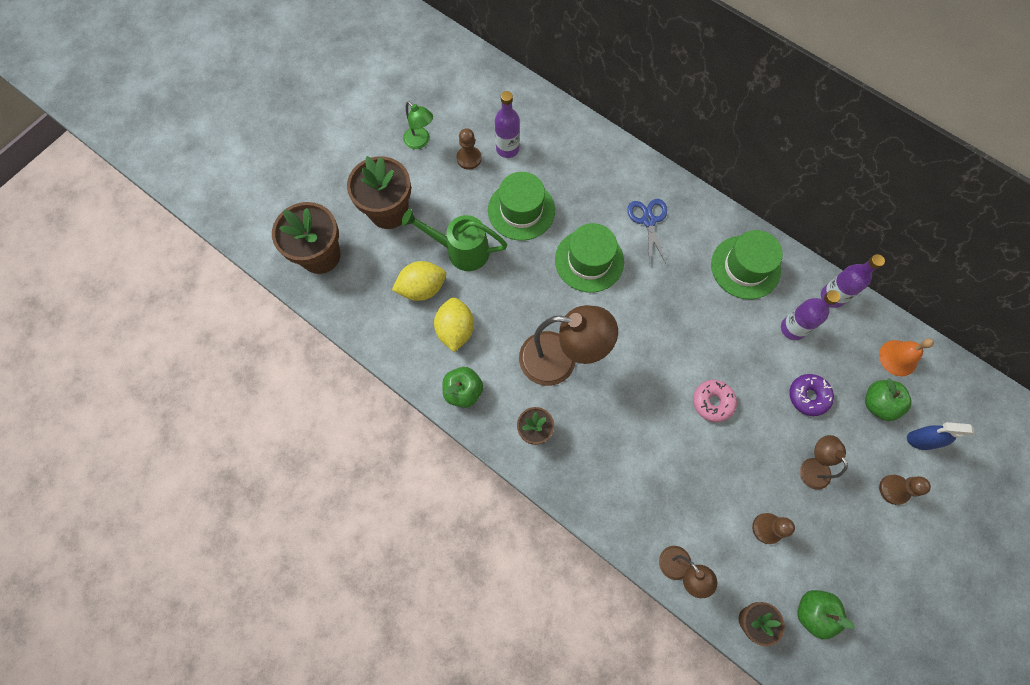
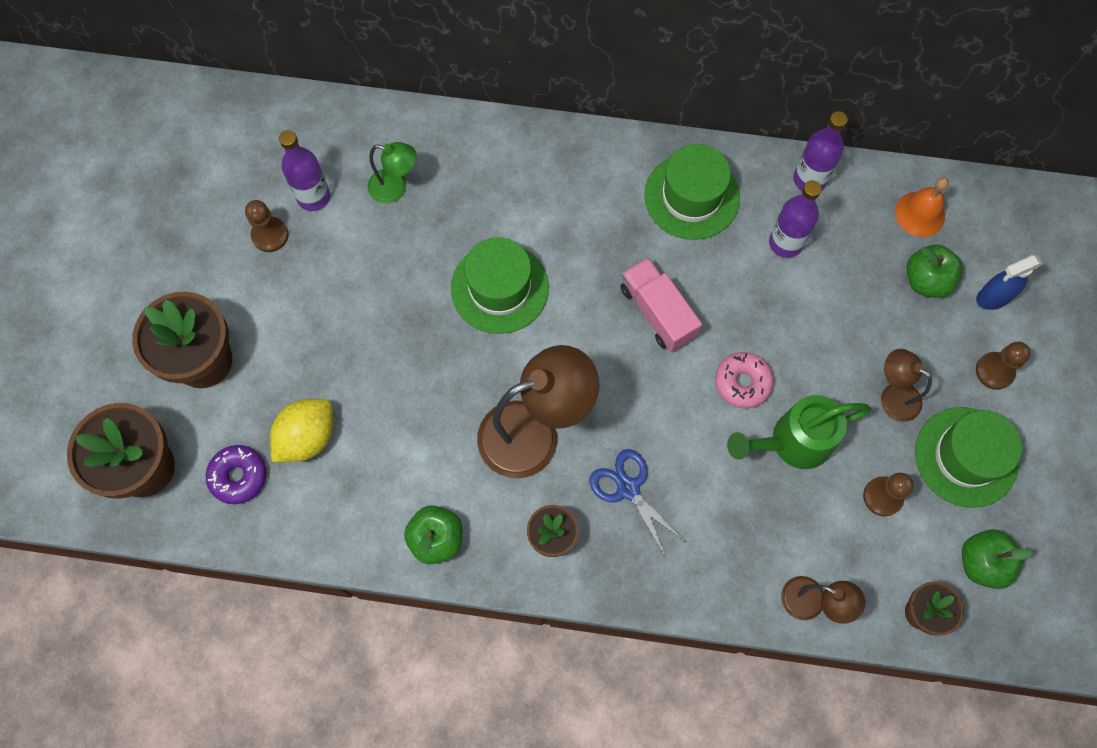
camera: 30 degrees left, 0 degrees up
green watering can [402,209,507,271] -> green watering can moved to [727,395,871,469]
green lamp [403,101,433,149] -> green lamp moved to [367,142,417,204]
yellow lemon [434,297,474,352] -> none
green hat [488,172,555,241] -> green hat moved to [915,407,1022,508]
blue scissors [627,199,667,266] -> blue scissors moved to [590,449,687,558]
purple donut [789,374,834,416] -> purple donut moved to [206,445,266,504]
none -> pink truck [620,257,702,352]

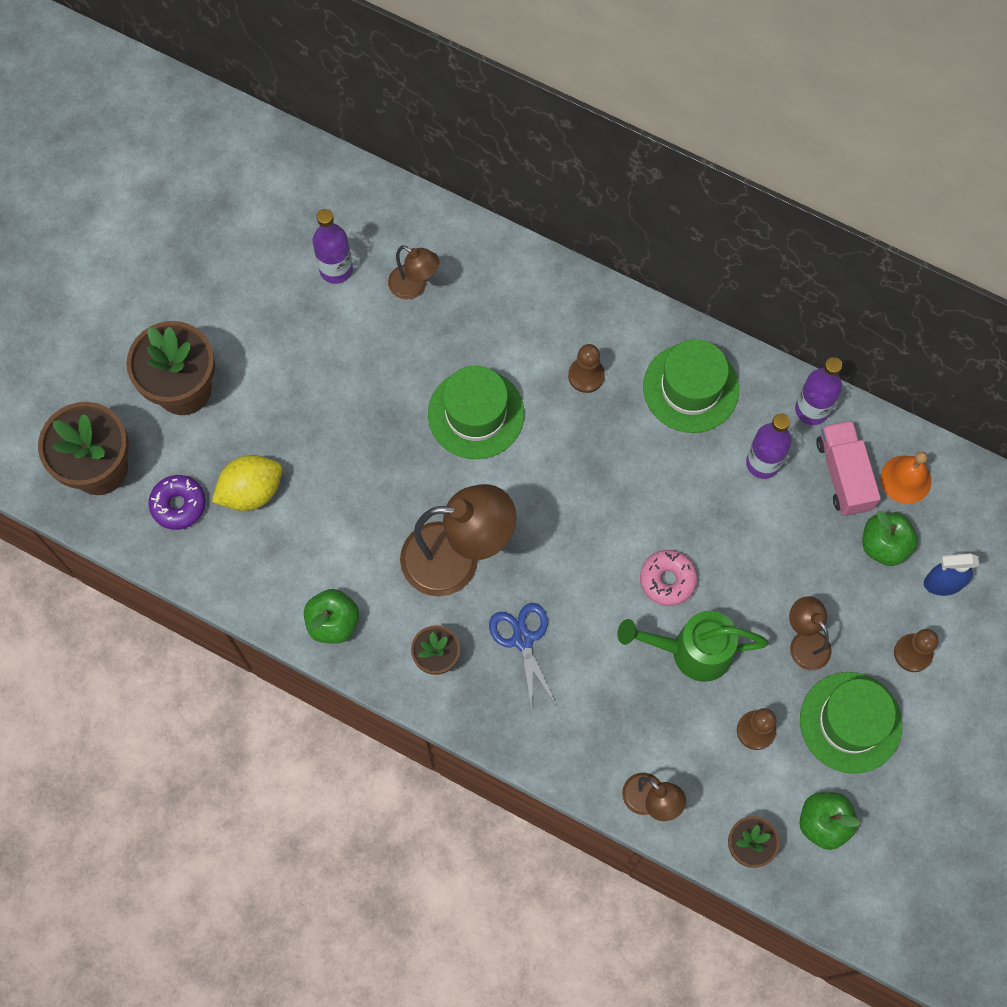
camera: 20 degrees right, 0 degrees up
brown pawn [245,200,288,252] -> brown pawn moved to [568,344,605,393]
green lamp [367,142,417,204] -> brown lamp [388,245,439,299]
pink truck [620,257,702,352] -> pink truck moved to [816,420,881,516]

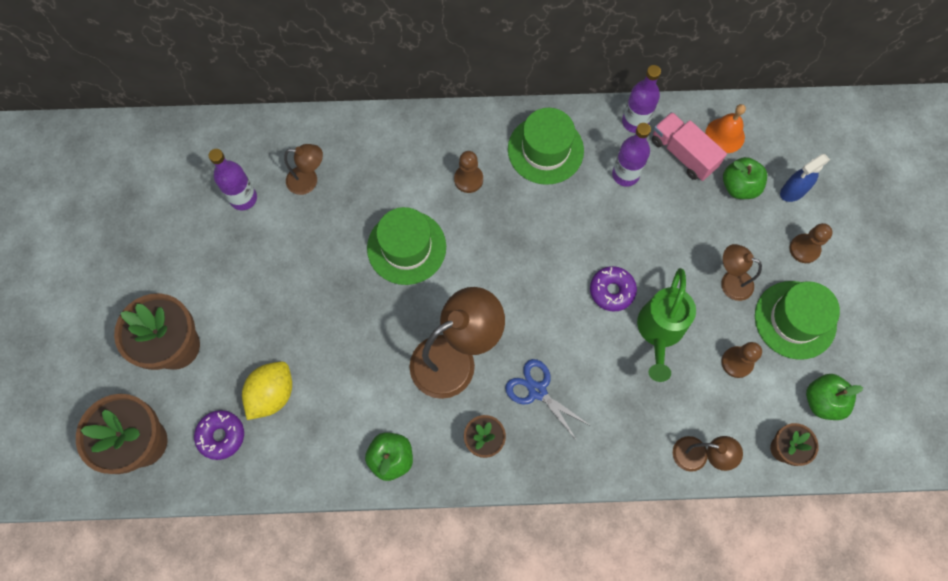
camera: 30 degrees left, 0 degrees up
green watering can [617,611,769,682] -> green watering can turned 45 degrees counterclockwise [637,268,696,382]
pink donut [640,550,698,606] -> purple donut [590,266,637,312]

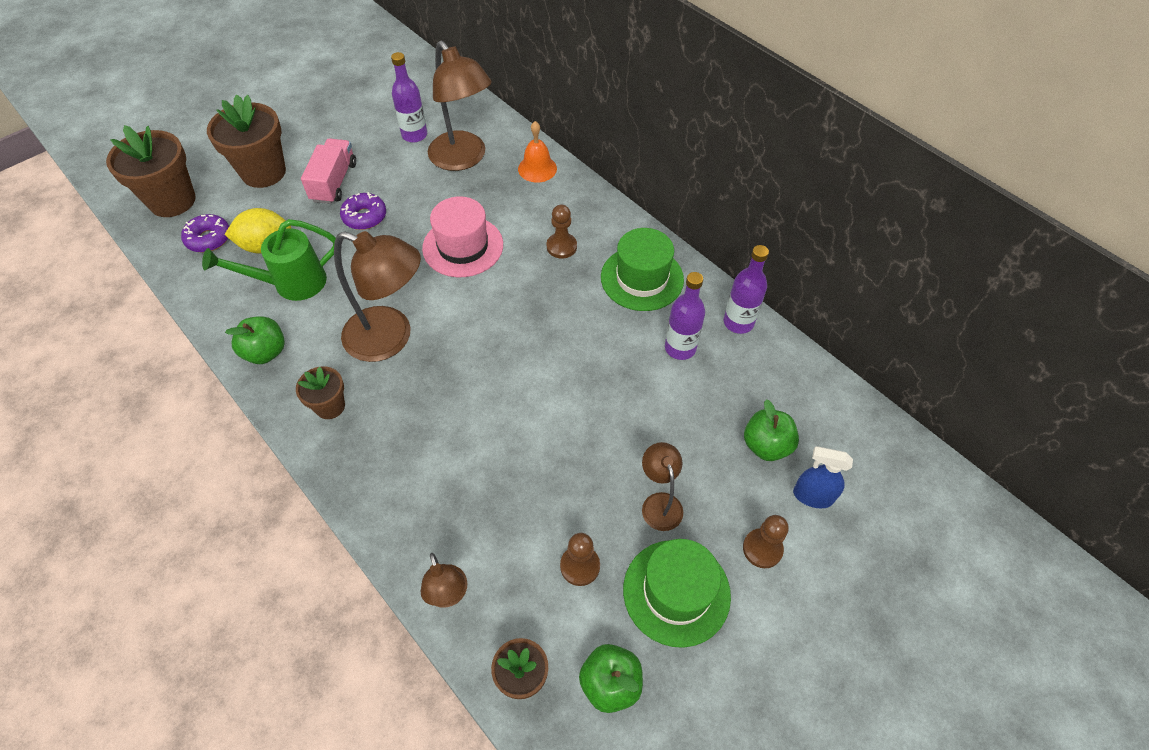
camera: 50 degrees right, 15 degrees down
brown lamp [284,144,323,195] -> brown lamp [428,41,492,171], size x1.92
green hat [367,207,446,285] -> pink hat [422,196,503,277]
blue scissors [505,359,591,441] -> none
purple donut [590,266,637,312] -> purple donut moved to [340,192,386,230]
green watering can [637,268,696,382] -> green watering can moved to [202,219,336,301]
pink truck [652,112,727,181] -> pink truck moved to [301,138,356,204]
orange bell [705,104,746,153] -> orange bell moved to [518,121,557,183]

